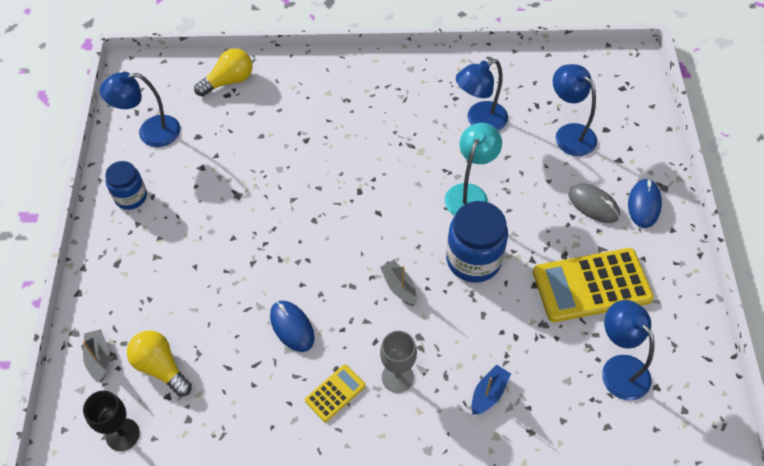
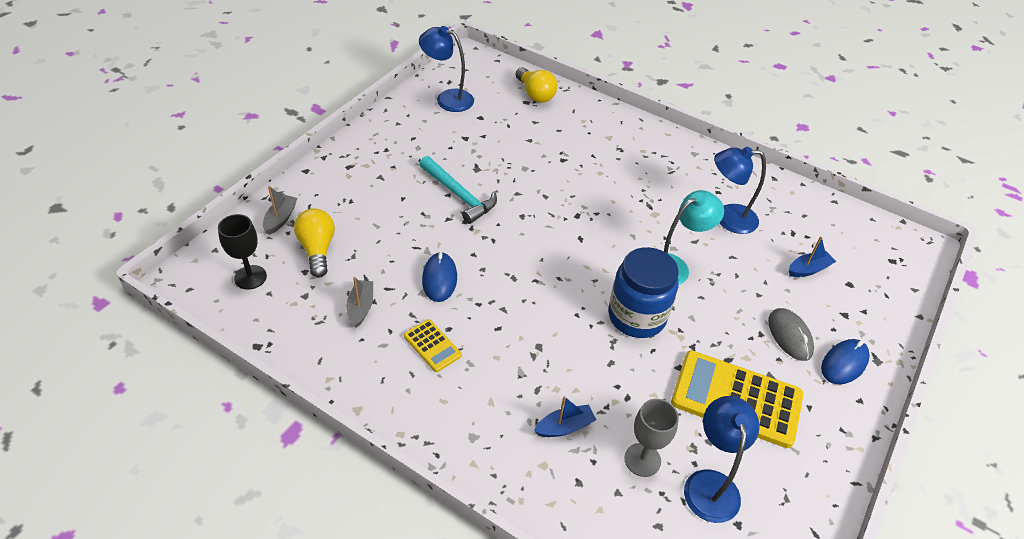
camera: 30 degrees right, 10 degrees down
blue jar [105,161,147,210] -> none
yellow light bulb [194,48,252,97] -> yellow light bulb turned 60 degrees clockwise [515,67,557,103]
yellow calculator [305,365,366,422] -> yellow calculator turned 60 degrees clockwise [404,319,462,372]
grey boat [380,260,417,306] -> grey boat moved to [346,277,373,328]
grey goblet [380,331,417,393] -> grey goblet moved to [624,399,679,477]
blue lamp [553,64,597,156] -> blue boat [789,236,836,277]
none -> turquoise hammer [419,156,497,224]

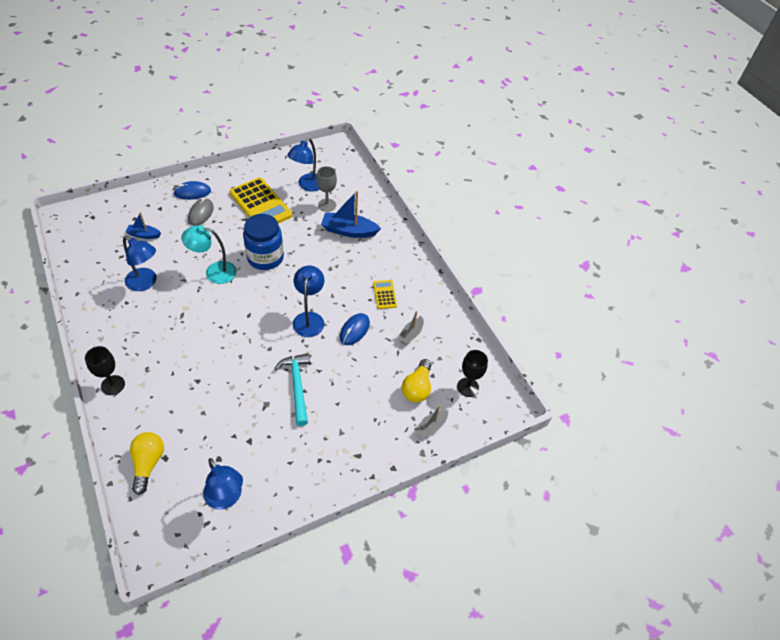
camera: 150 degrees left, 5 degrees up
blue boat [534,396,596,437] -> blue boat [321,191,381,238], size x1.75
none -> black goblet [85,346,125,395]
none -> blue lamp [293,265,324,337]

